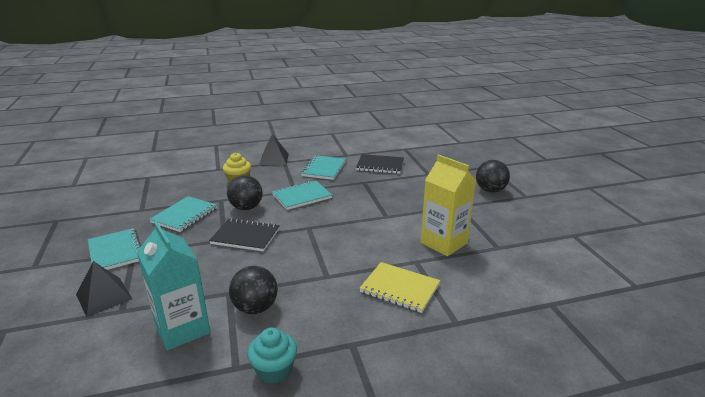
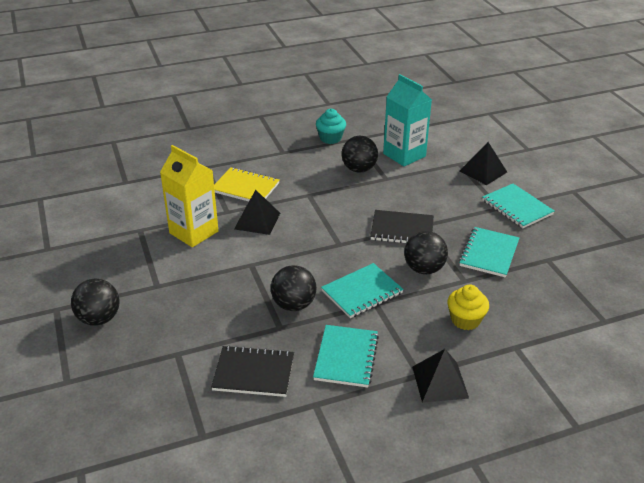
camera: 175 degrees right, 10 degrees up
none -> black pyramid [234,190,280,235]
none -> black ball [271,265,316,311]

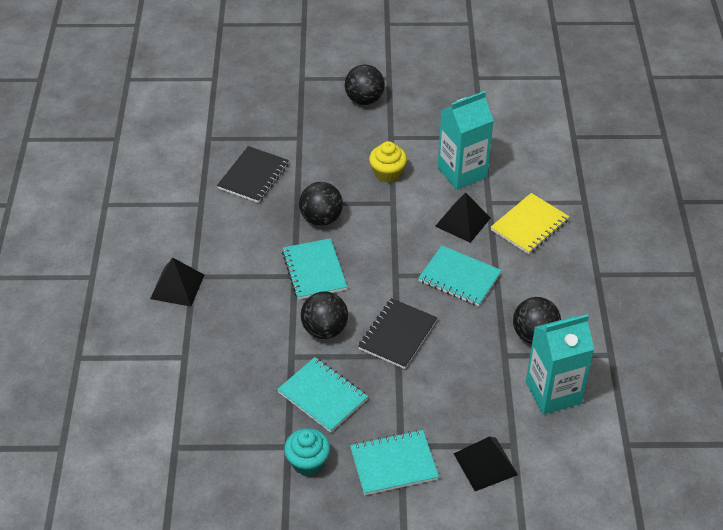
camera: 110 degrees right, 10 degrees up
yellow carton [160,145,219,247] -> turquoise carton [438,91,494,190]
turquoise notebook [313,325,379,388] -> turquoise notebook moved to [418,245,502,306]
turquoise cupcake [316,109,346,144] -> turquoise cupcake moved to [284,428,330,476]
yellow cupcake [447,285,489,330] -> yellow cupcake moved to [369,141,407,183]

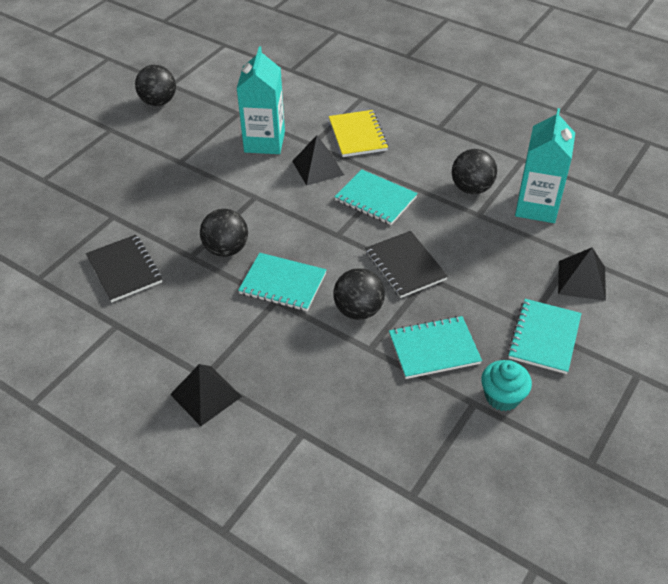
camera: 55 degrees left, 0 degrees up
black ball [345,64,385,105] -> black ball moved to [135,65,176,106]
yellow cupcake [369,141,407,183] -> none
turquoise notebook [418,245,502,306] -> turquoise notebook turned 60 degrees clockwise [334,169,418,225]

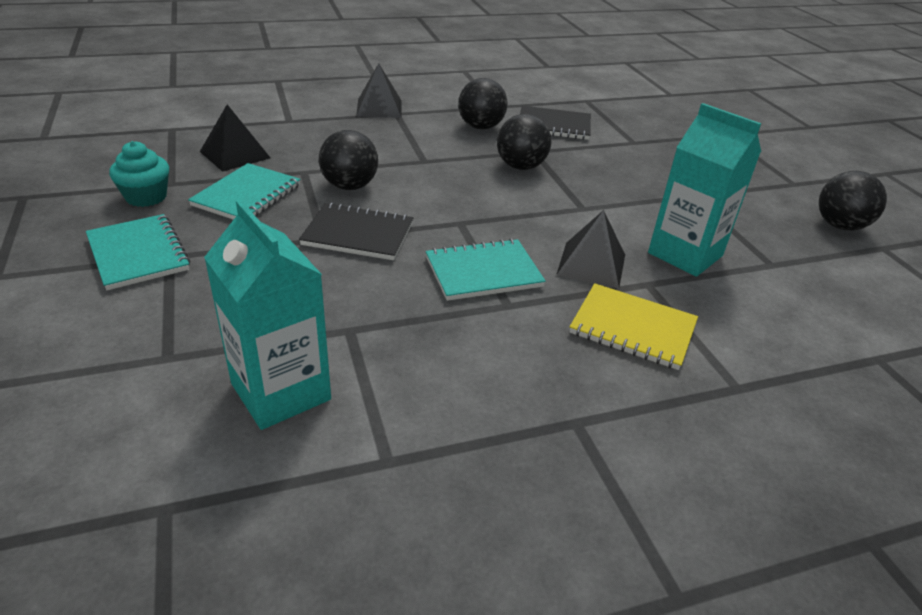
camera: 125 degrees right, 10 degrees down
turquoise notebook [238,253,326,311] -> none
black ball [452,149,497,194] -> black ball moved to [458,78,508,129]
black pyramid [558,248,606,301] -> black pyramid moved to [200,105,270,172]

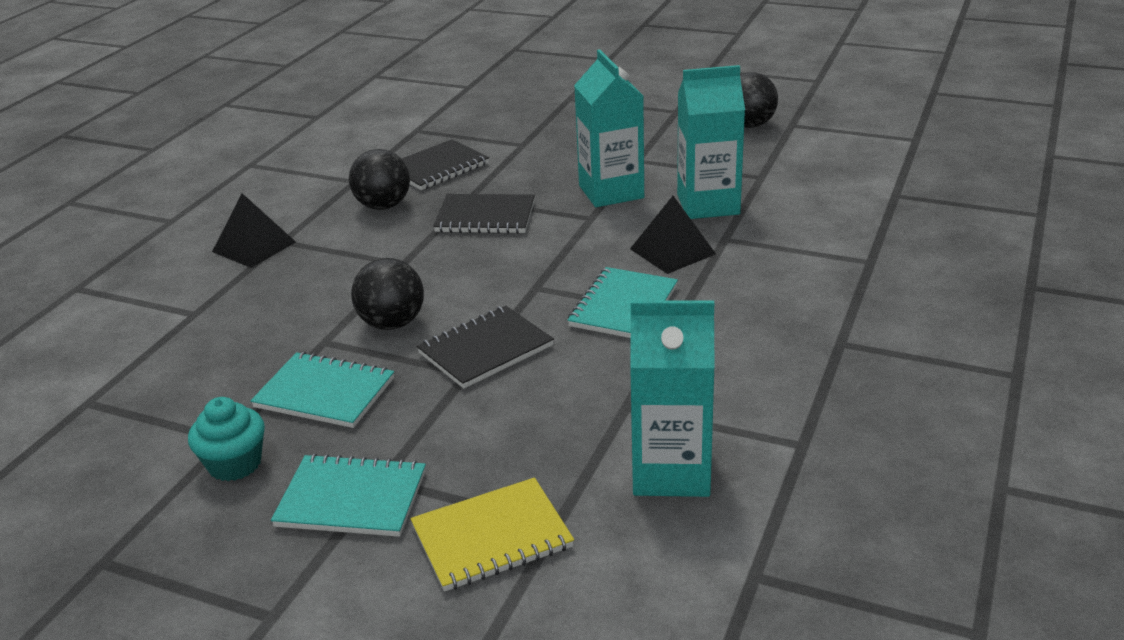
camera: 45 degrees left, 5 degrees down
turquoise notebook [188,163,301,220] -> turquoise notebook turned 45 degrees counterclockwise [251,352,394,428]
black pyramid [200,105,270,172] -> none
black ball [497,114,552,170] -> black notebook [433,194,535,234]
yellow notebook [569,283,698,370] -> yellow notebook moved to [411,477,574,592]
none -> turquoise carton [574,49,644,207]

